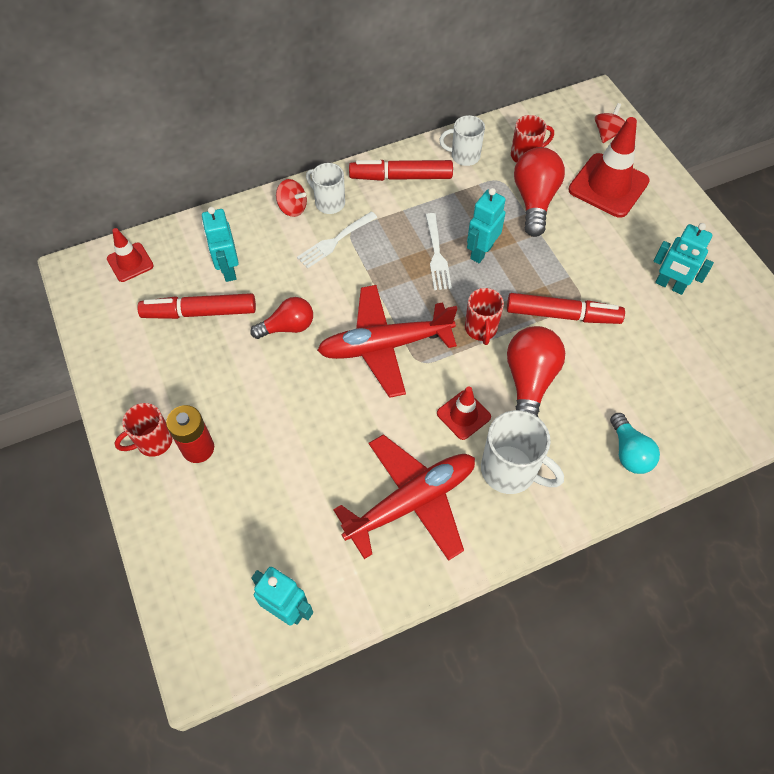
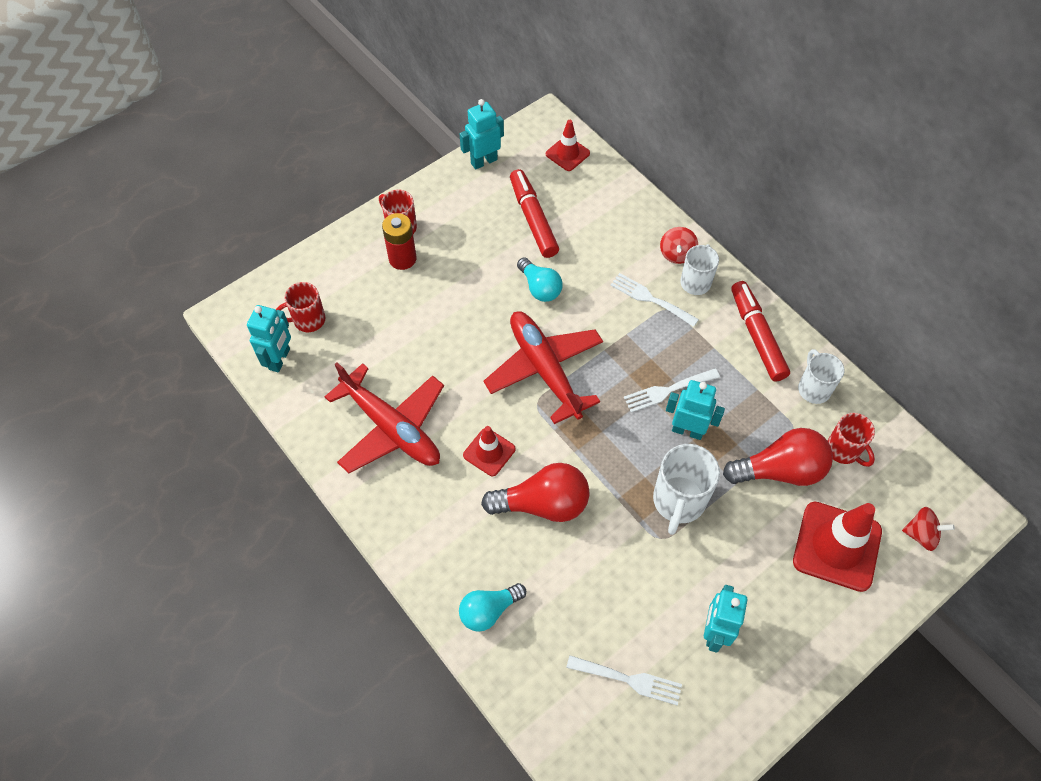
camera: 75 degrees right, 0 degrees up
turquoise robot [202,207,239,282] -> turquoise robot moved to [460,99,504,170]
red light bulb [250,297,313,339] -> turquoise light bulb [517,257,562,302]
red mug [465,288,504,345] -> red mug moved to [276,282,326,332]
white mug [481,410,564,494] -> white mug moved to [653,444,720,535]
red marker [507,293,625,324] -> none
none -> white fork [566,655,682,705]

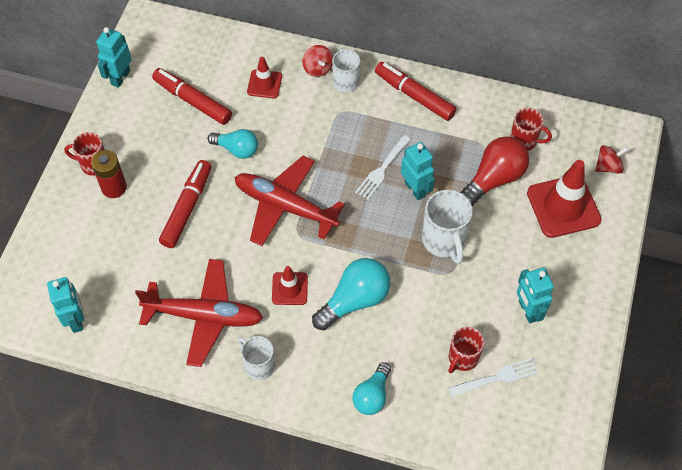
camera: 35 degrees left, 0 degrees up
red mug [276,282,326,332] -> red mug moved to [448,327,484,373]
red light bulb [481,463,590,522] -> turquoise light bulb [312,258,390,330]
red traffic cone [546,120,590,171] -> red traffic cone moved to [247,57,282,98]
white fork [610,273,699,327] -> none
turquoise robot [666,380,725,440] -> turquoise robot turned 75 degrees clockwise [401,142,435,200]
white mug [798,349,844,404] -> white mug moved to [238,336,275,380]
none -> red marker [159,160,211,248]

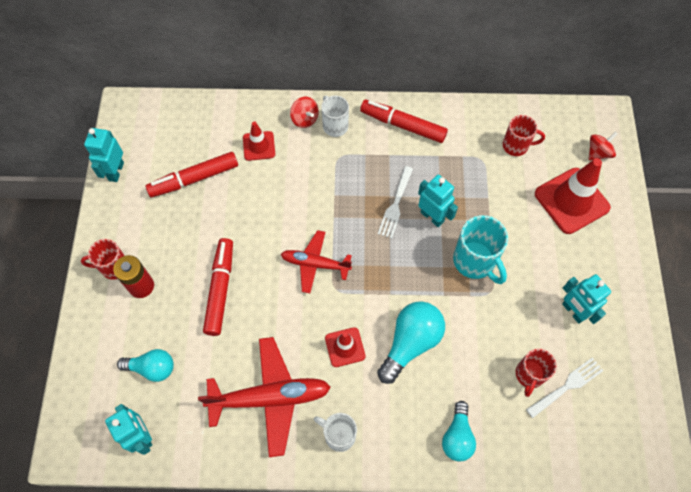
camera: 15 degrees left, 5 degrees up
red marker [152,68,232,125] -> red marker turned 45 degrees counterclockwise [145,152,238,197]
turquoise light bulb [208,129,258,159] -> turquoise light bulb moved to [117,349,174,382]
red plane [235,156,345,246] -> red plane [281,230,352,293], size x0.62
white mug [422,190,473,264] -> turquoise mug [453,215,508,284]
red light bulb [460,136,529,206] -> none

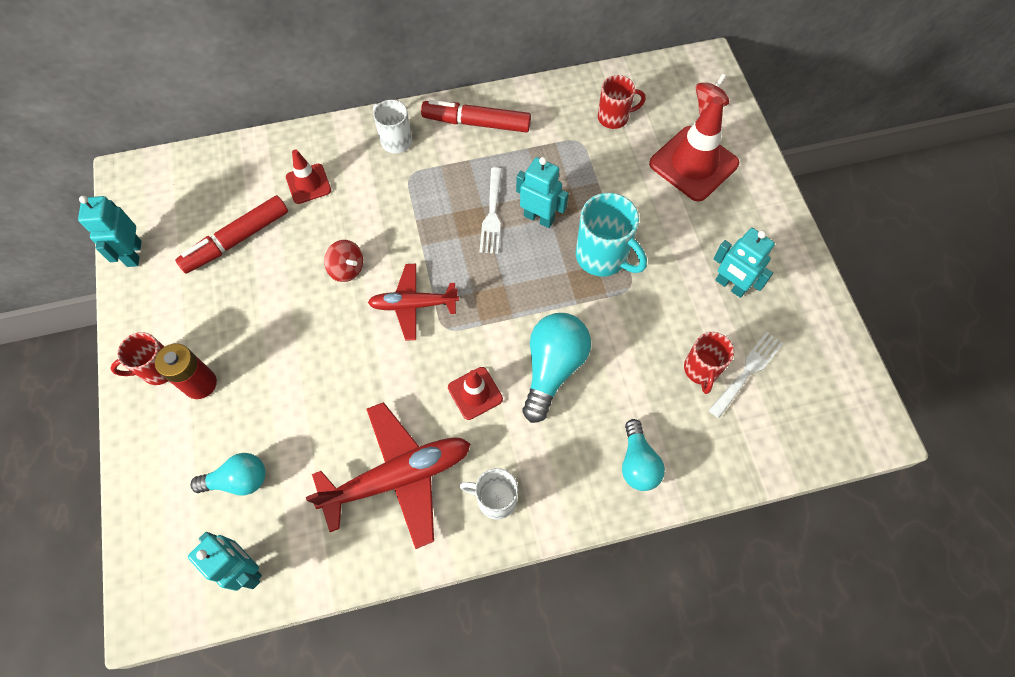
camera: 15 degrees left, 0 degrees up
red marker [203,238,233,336] -> none
red spinning top [290,97,319,128] -> red spinning top moved to [324,240,363,282]

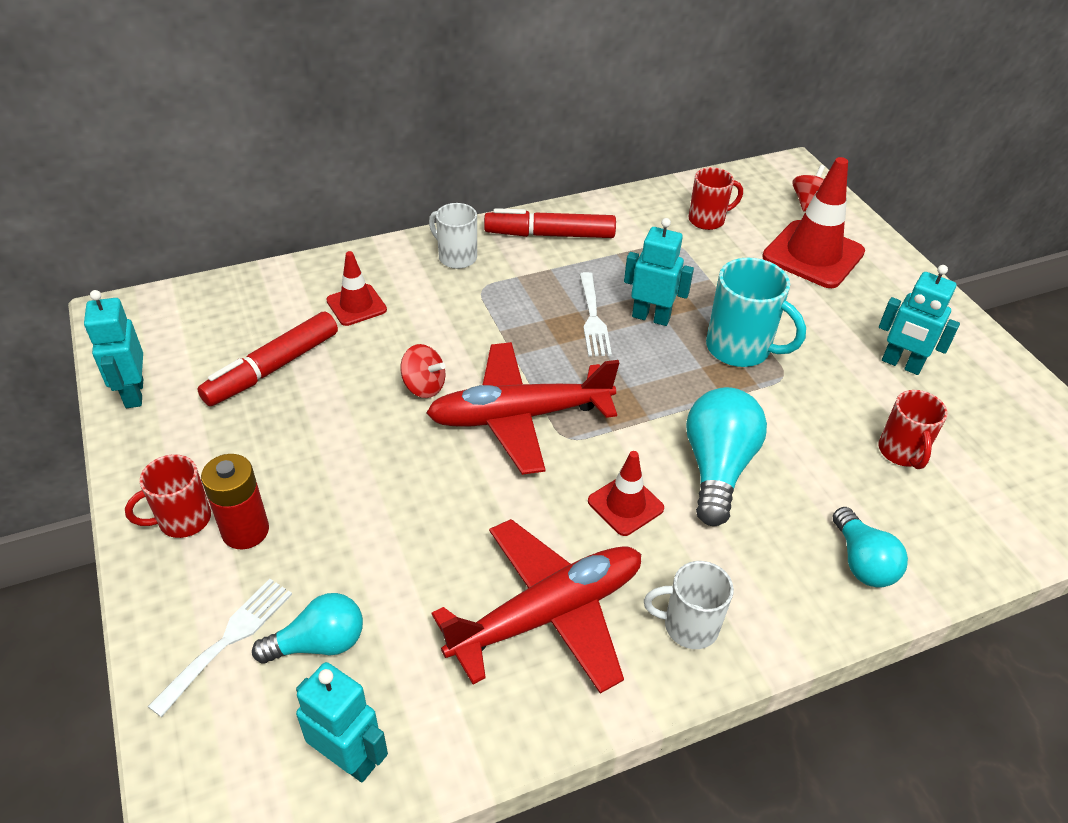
camera: 10 degrees left, 20 degrees down
red plane [368,264,459,341] -> red plane [426,342,619,475], size x1.61
white fork [709,332,784,418] -> white fork moved to [147,579,292,717]

